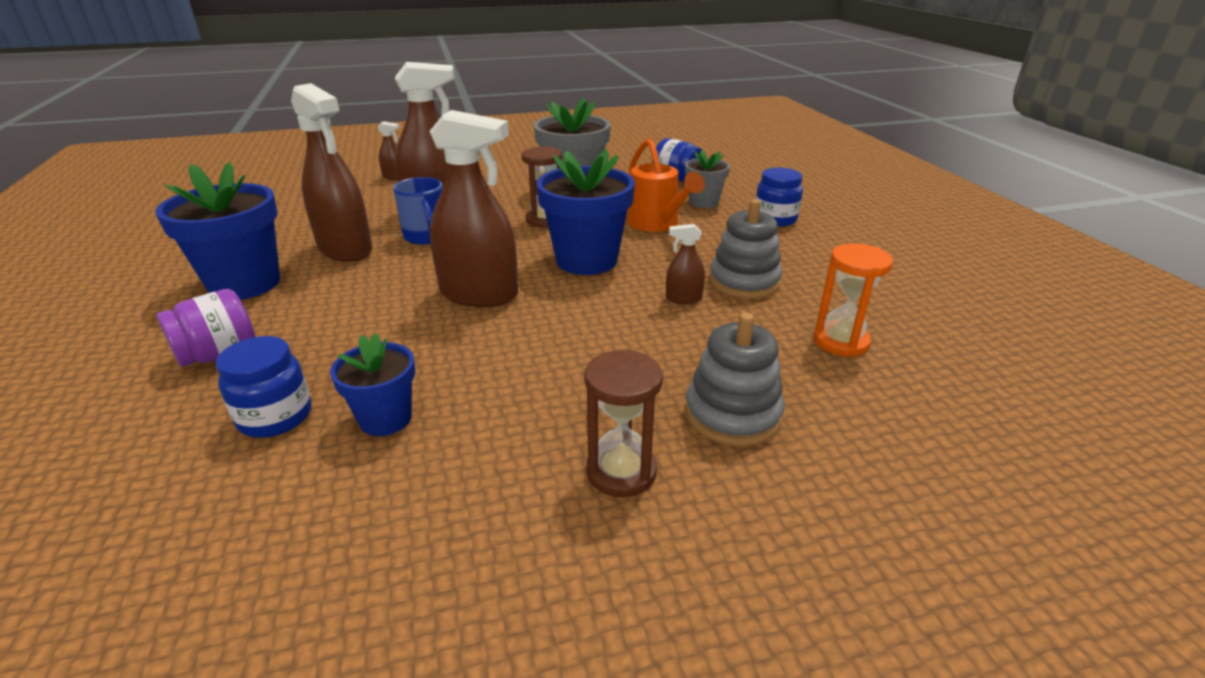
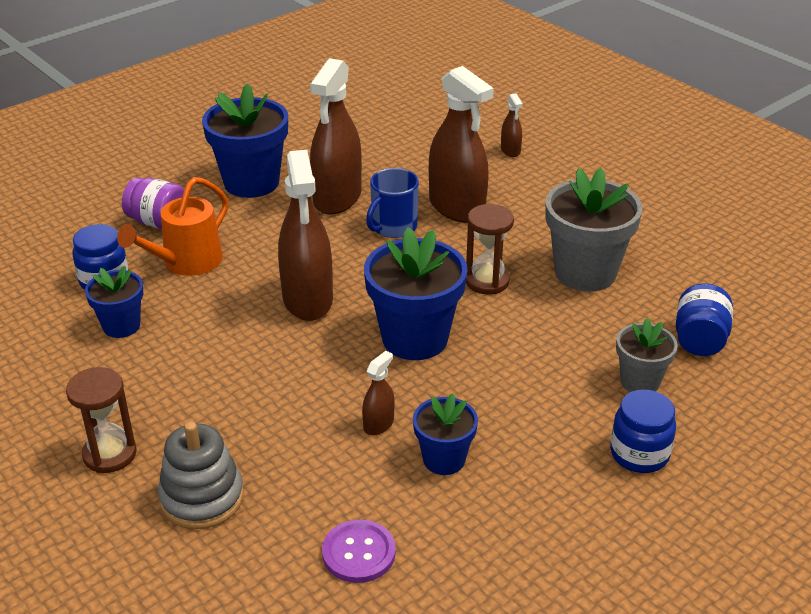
camera: 65 degrees right, 5 degrees up
orange watering can [627,139,705,232] -> orange watering can moved to [117,177,228,276]
brown spray bottle [666,224,705,304] -> brown spray bottle turned 60 degrees clockwise [362,351,395,435]
grey stacking toy [709,199,782,299] -> blue flower pot [413,393,478,475]
orange hourglass [814,244,893,357] -> purple button [322,519,396,583]

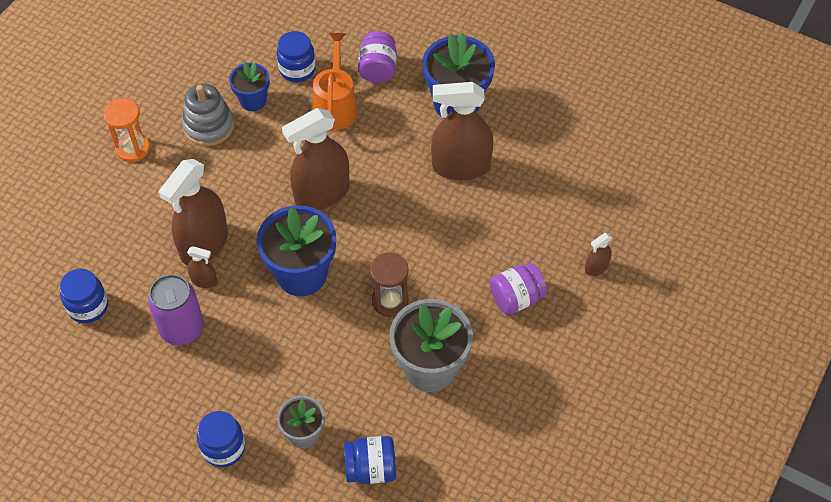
camera: 70 degrees right, 20 degrees up
brown hourglass [66,367,137,473] -> orange hourglass [103,98,150,162]
orange watering can [117,177,228,276] -> orange watering can turned 75 degrees clockwise [313,33,357,130]
grey stacking toy [158,422,244,529] -> grey stacking toy moved to [182,83,234,146]
purple button [322,519,396,583] -> blue jar [59,269,108,323]
blue mug [366,168,419,238] -> none
blue flower pot [413,393,478,475] -> purple can [148,274,204,345]
brown spray bottle [429,66,494,223] -> brown spray bottle moved to [159,159,228,265]
none -> purple jar [490,263,547,315]

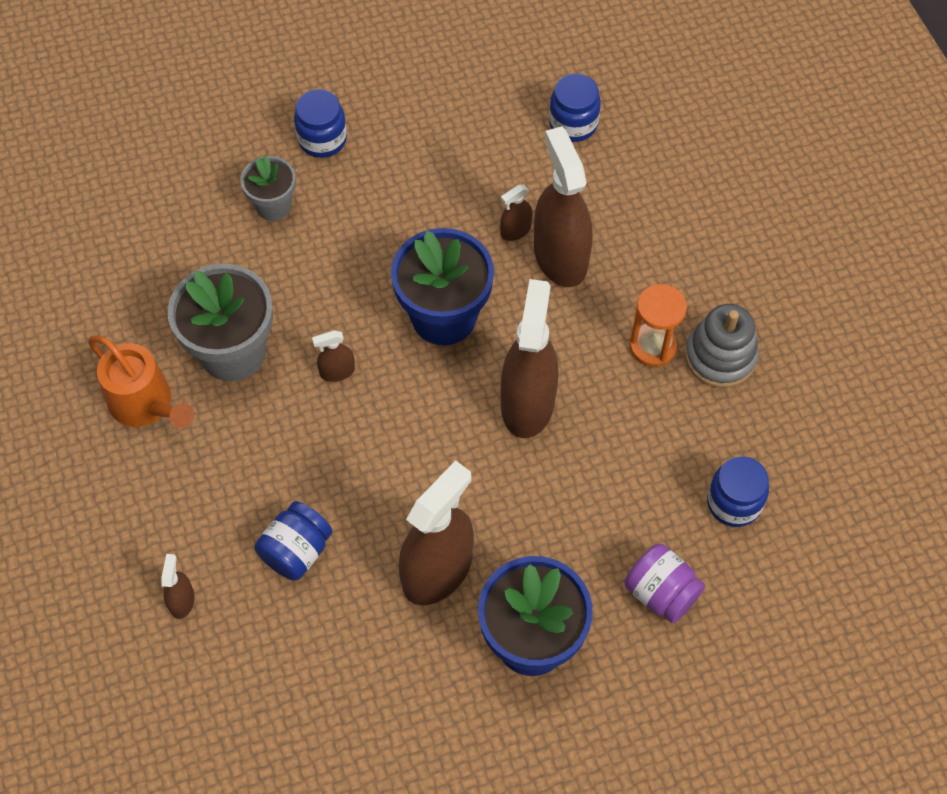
camera: 130 degrees right, 5 degrees up
orange hourglass [103,98,150,162] -> orange hourglass moved to [630,284,687,367]
purple can [148,274,204,345] -> none
blue flower pot [229,62,270,111] -> none
orange watering can [313,33,357,130] -> orange watering can moved to [88,335,194,429]
blue jar [344,436,396,484] -> blue jar moved to [255,501,333,581]
brown hourglass [370,252,409,317] -> brown spray bottle [312,330,355,382]
purple jar [490,263,547,315] -> none

